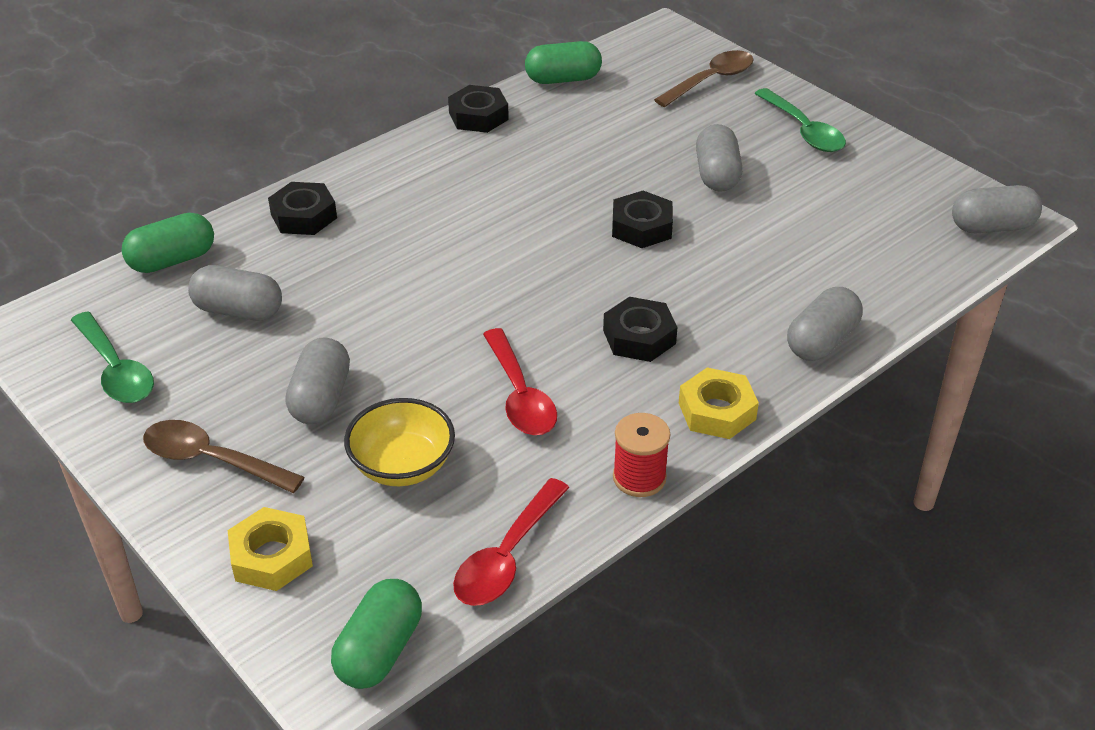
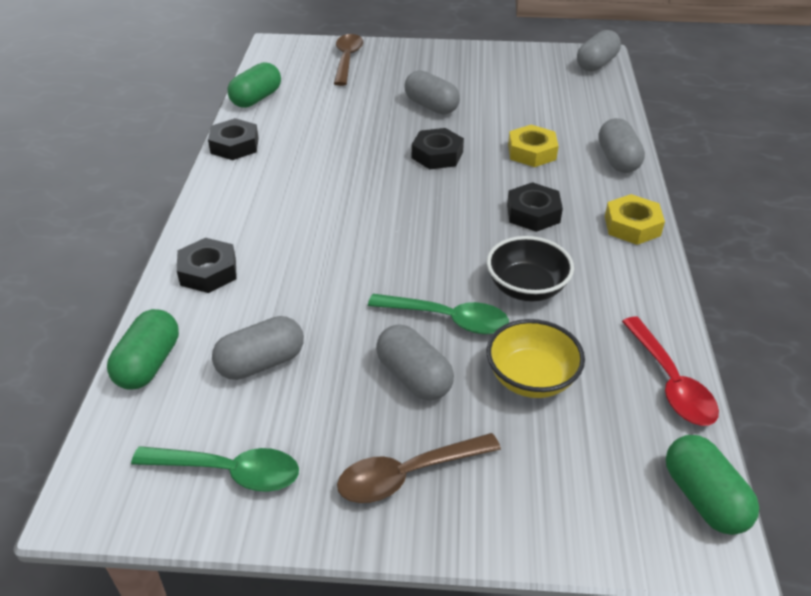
camera: 45 degrees left, 0 degrees up
yellow nut [227,507,313,591] -> yellow nut moved to [508,125,558,167]
red spoon [483,328,557,435] -> black bowl [487,236,574,301]
red spool [613,413,670,497] -> none
green spoon [754,88,846,152] -> green spoon moved to [368,294,509,334]

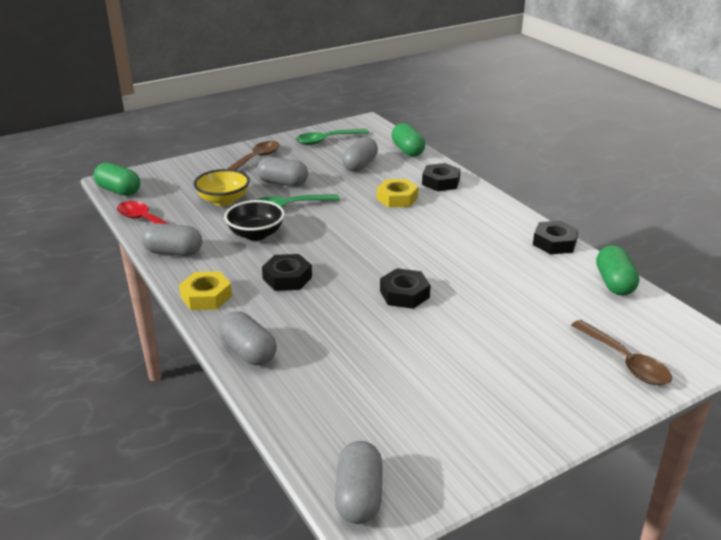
camera: 145 degrees right, 10 degrees down
grey capsule [405,70,460,115] -> grey capsule moved to [141,223,202,256]
yellow nut [508,125,558,167] -> yellow nut moved to [377,179,419,208]

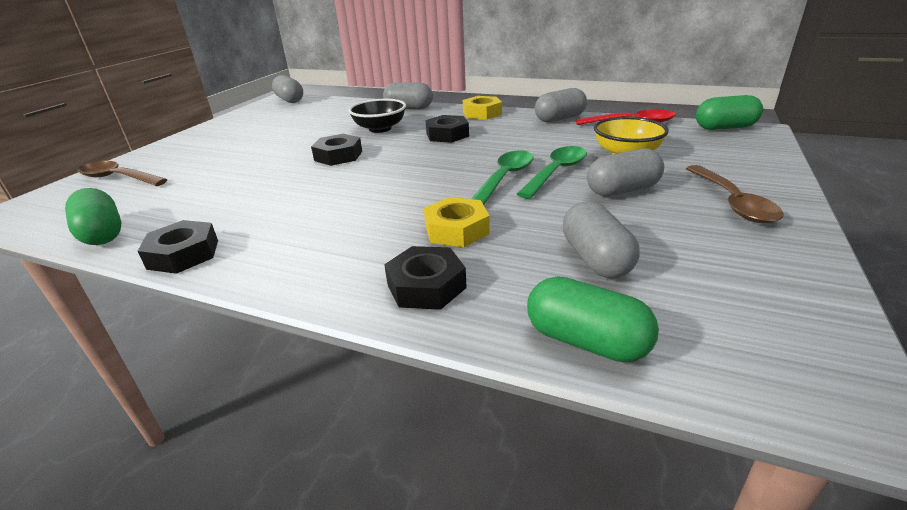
camera: 145 degrees right, 0 degrees up
black bowl [224,200,285,241] -> black bowl moved to [348,99,406,133]
green spoon [296,129,369,145] -> green spoon moved to [471,150,534,205]

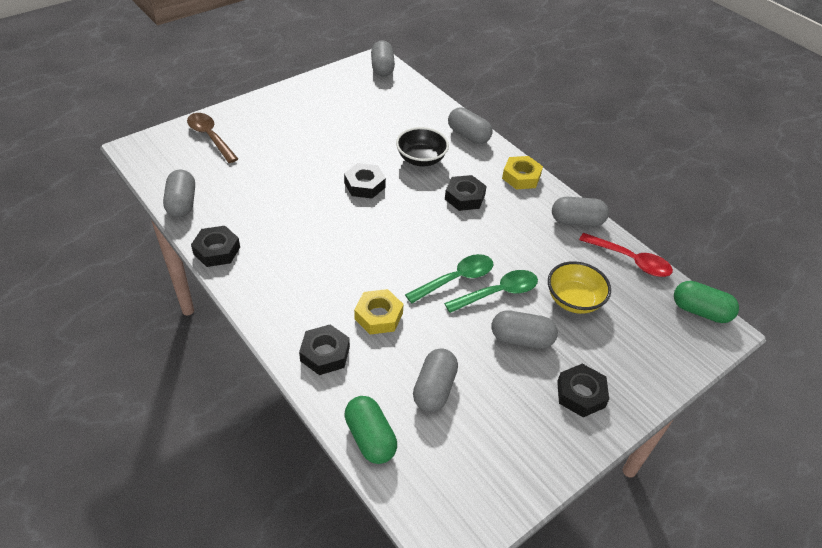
camera: 25 degrees right, 15 degrees up
green capsule [65,188,122,245] -> grey capsule [163,169,195,217]
brown spoon [686,165,784,223] -> black nut [557,364,609,417]

